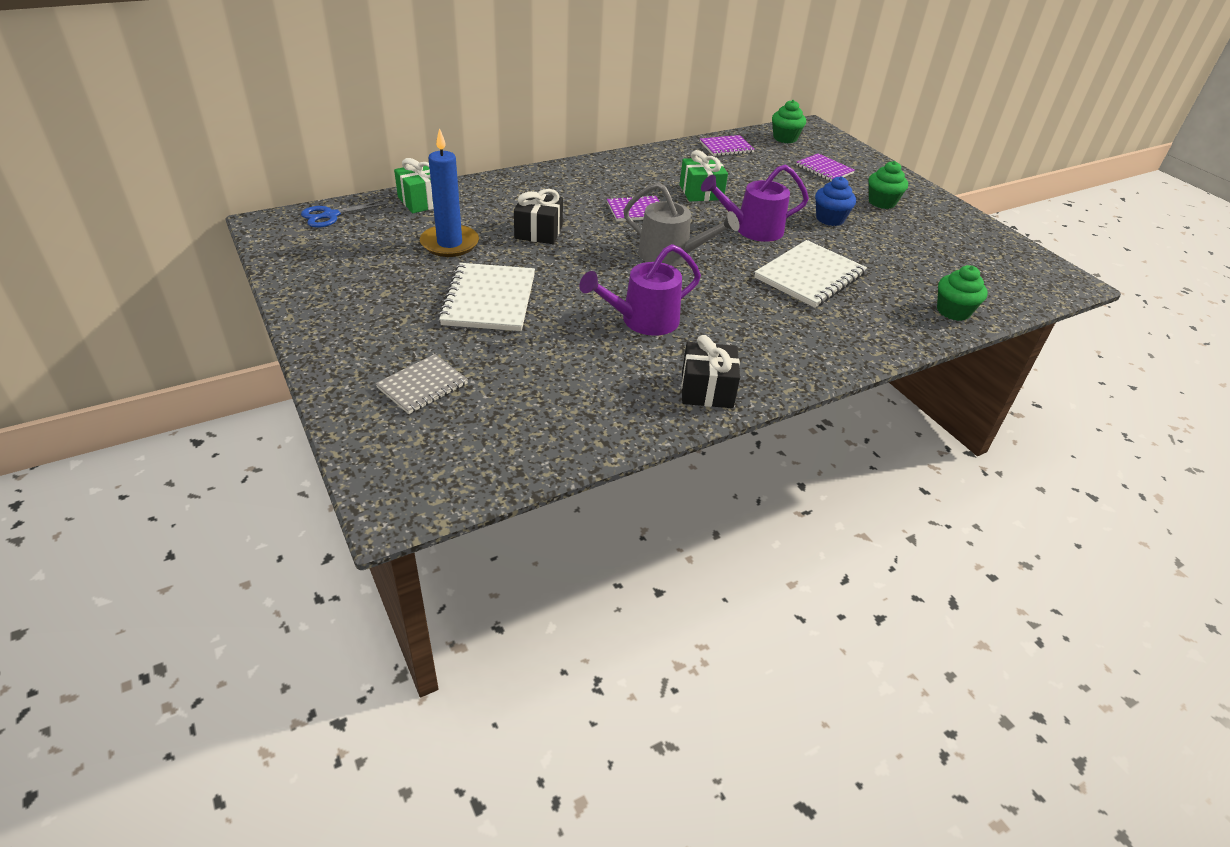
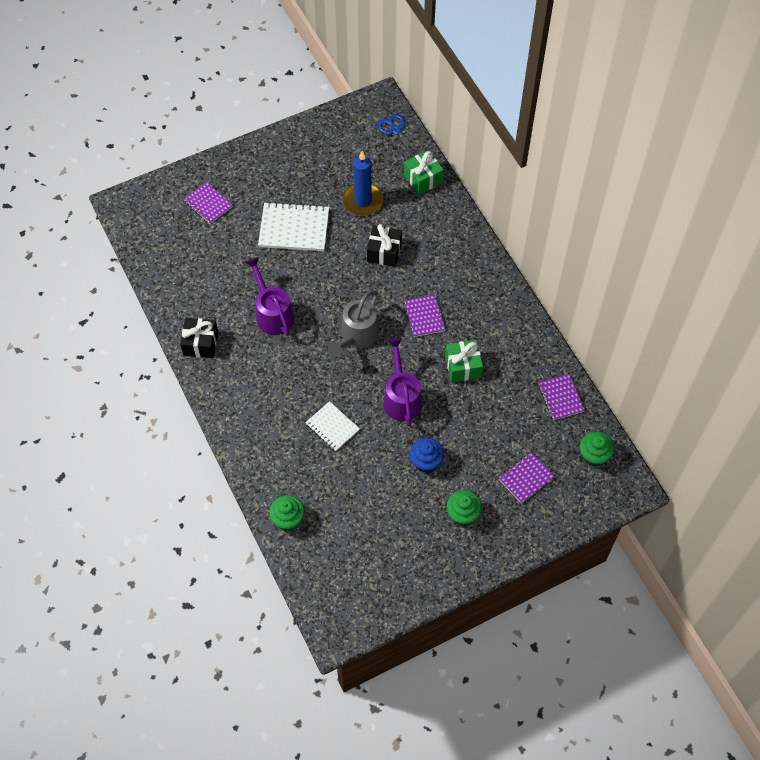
camera: 95 degrees right, 20 degrees up
grey notebook [375,354,468,414] -> purple notebook [184,182,233,224]
white notebook [754,240,867,308] -> white notebook [305,401,360,451], size x0.61

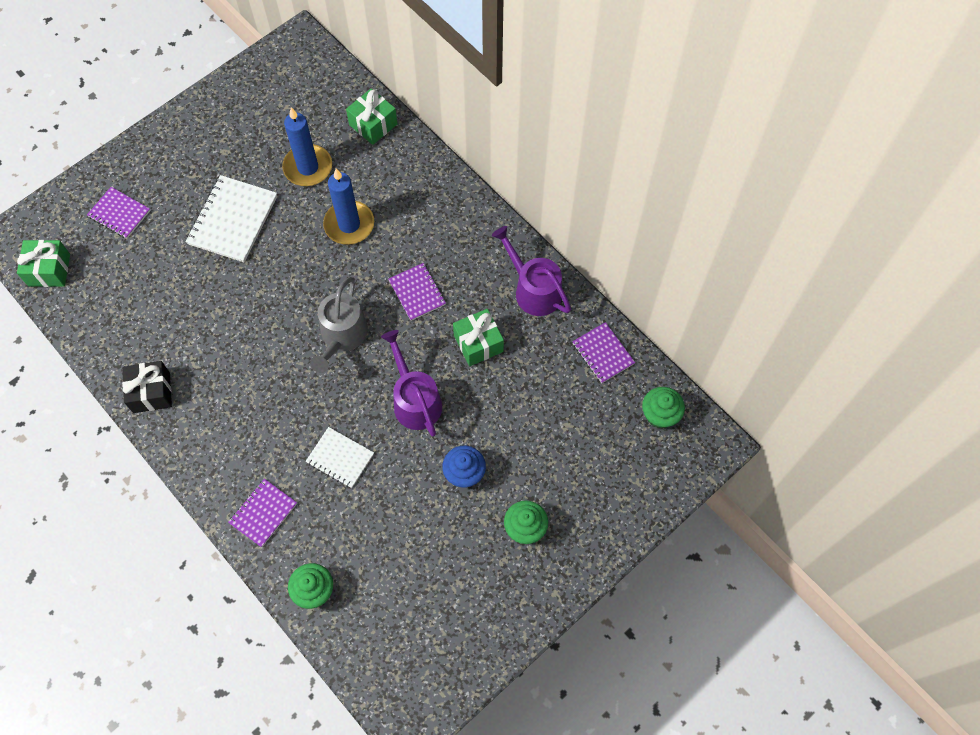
camera: 15 degrees left, 5 degrees up
purple watering can [245,257,294,336] -> purple watering can moved to [492,226,571,316]
white notebook [258,202,329,251] -> white notebook turned 60 degrees counterclockwise [185,175,277,262]
black gift [367,224,402,267] -> blue candle [323,168,374,245]
blue scissors [377,113,419,157] -> none
purple notebook [499,452,555,503] -> purple notebook moved to [228,479,297,547]
none -> green gift [17,240,70,287]

